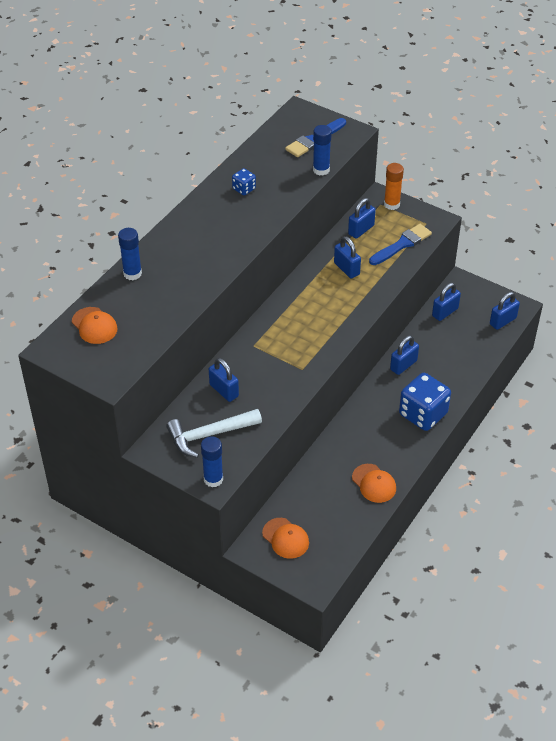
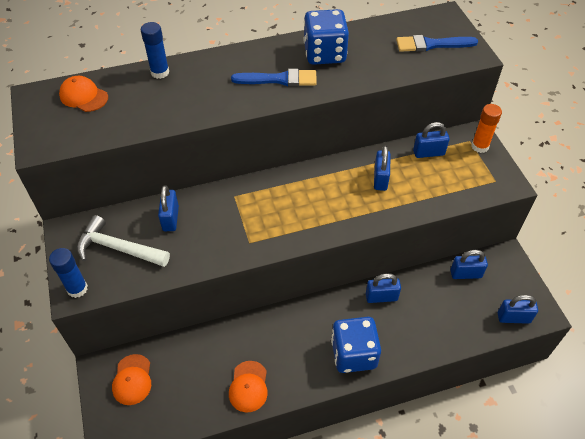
camera: 40 degrees right, 5 degrees up
orange cap [72,307,118,344] -> orange cap turned 120 degrees clockwise [59,76,108,112]
blue dice [232,168,256,195] -> blue dice [304,9,349,65], size x2.09
blue glue stick [313,125,332,175] -> none
blue brush [369,224,432,265] -> blue brush moved to [231,69,317,87]

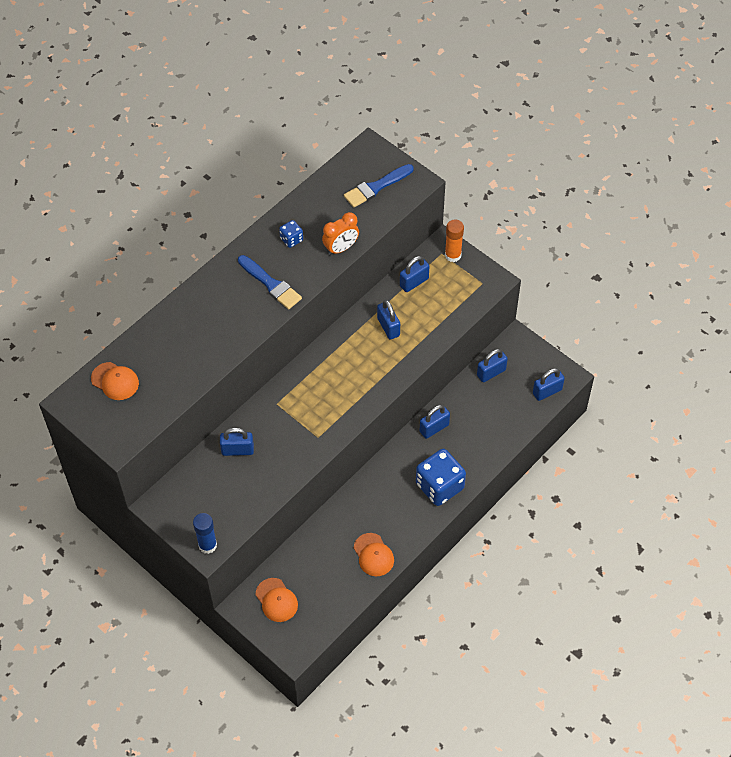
camera: 30 degrees left, 5 degrees up
orange cap [59,76,108,112] -> orange cap turned 150 degrees counterclockwise [91,362,139,400]
white hammer [77,215,170,267] -> none
blue glue stick [141,22,169,79] -> none
blue padlock [158,185,179,231] -> blue padlock turned 60 degrees counterclockwise [220,428,254,456]
blue brush [231,69,317,87] -> blue brush turned 75 degrees clockwise [238,255,302,309]
blue dice [304,9,349,65] -> blue dice [279,220,303,248], size x0.48
none -> orange clock [322,212,359,255]

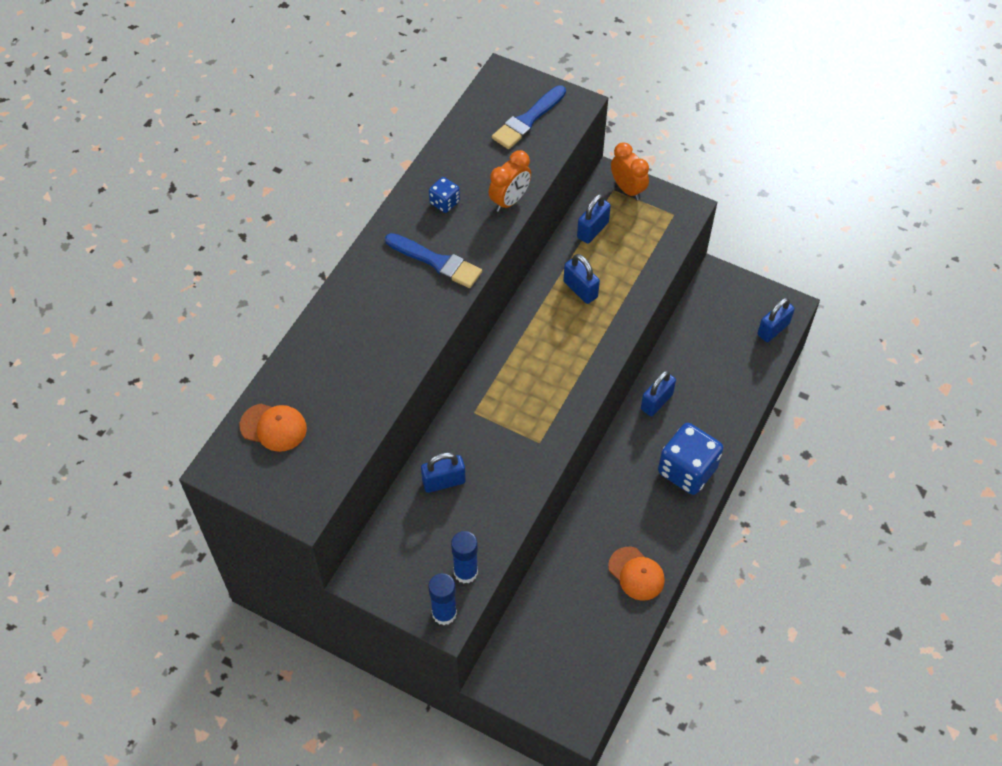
camera: 15 degrees left, 0 degrees up
orange cap [256,578,298,622] -> none
orange glue stick [445,220,464,262] -> orange clock [611,142,649,200]
blue padlock [477,349,508,382] -> none
none -> blue glue stick [451,531,478,583]

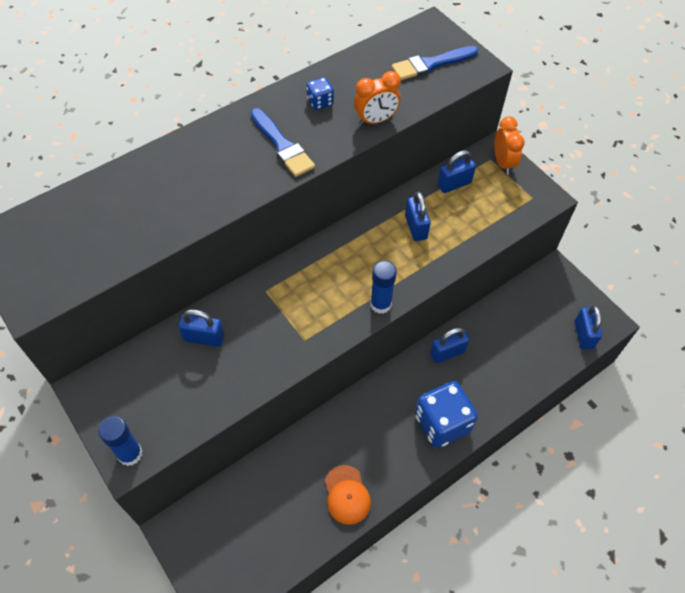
camera: 25 degrees right, 0 degrees up
orange cap [240,404,307,452] -> none
blue glue stick [451,531,478,583] -> blue glue stick moved to [370,261,397,314]
blue padlock [757,298,795,342] -> blue padlock turned 75 degrees counterclockwise [575,305,602,349]

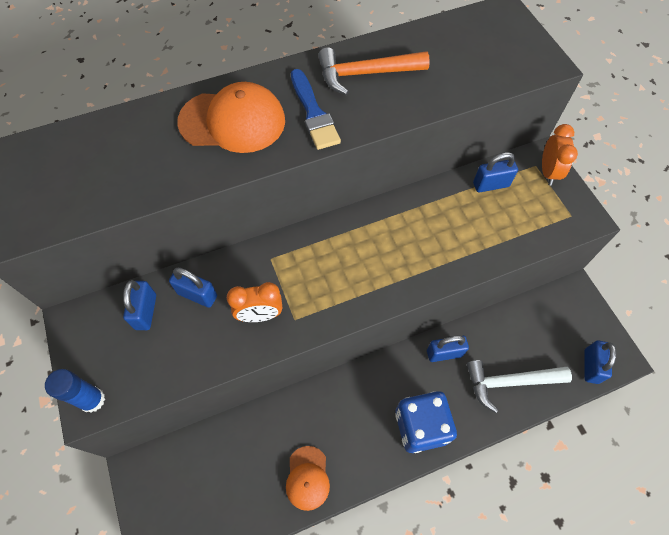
camera: 15 degrees right, 5 degrees up
blue dice [306,77,334,110] -> orange hammer [318,47,430,95]
orange clock [354,71,401,126] -> orange clock moved to [227,282,282,322]
blue glue stick [370,261,397,314] -> none
blue brush [391,46,478,80] -> none
blue padlock [405,191,431,241] -> blue padlock moved to [123,280,156,330]
none -> orange cap [177,82,285,153]
none -> white hammer [467,360,572,413]

